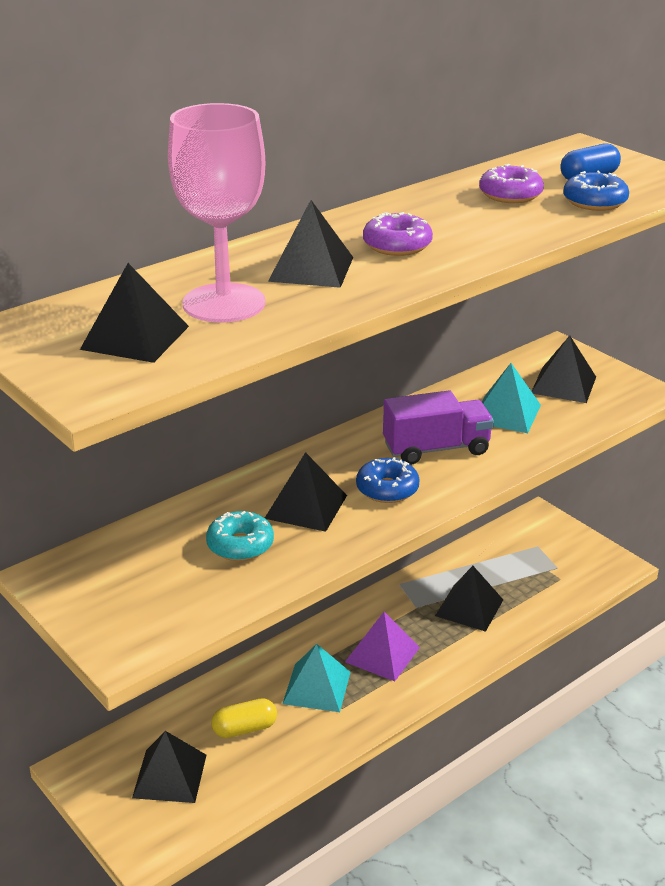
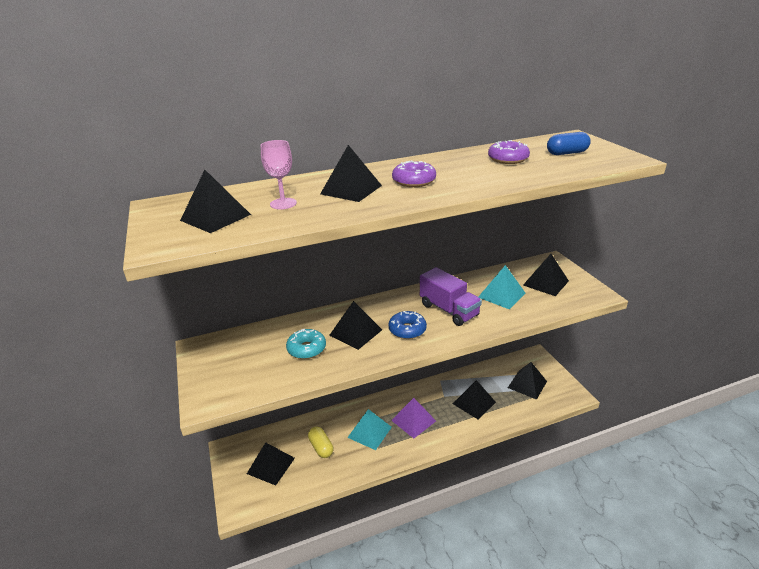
camera: 20 degrees right, 0 degrees up
pink goblet [168,103,266,323] -> pink goblet [261,140,297,209], size x0.52
yellow capsule [211,698,277,738] -> yellow capsule turned 60 degrees clockwise [308,426,333,458]
purple truck [383,390,494,465] -> purple truck turned 45 degrees clockwise [420,267,482,326]
blue donut [563,171,629,211] -> none
none -> black pyramid [508,362,547,400]

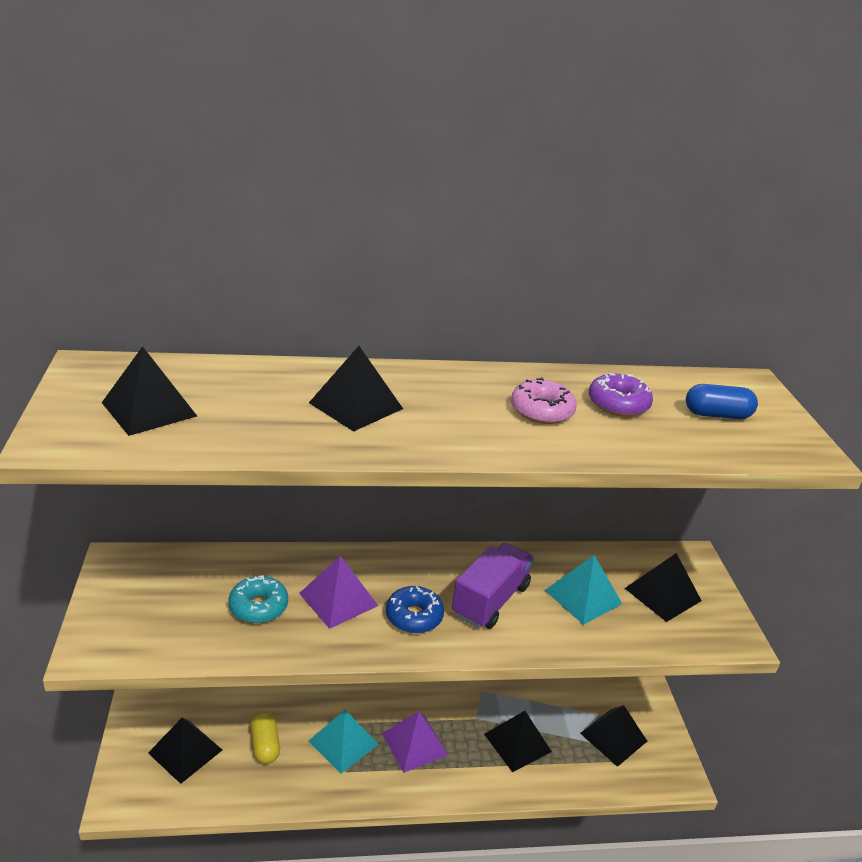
camera: 10 degrees right, 0 degrees up
pink goblet [261,140,297,209] -> none
black pyramid [329,301,382,350] -> purple pyramid [299,556,378,629]
purple donut [392,160,436,187] -> none
purple truck [420,267,482,326] -> purple truck turned 120 degrees counterclockwise [452,542,534,629]
none -> pink donut [511,377,577,424]

